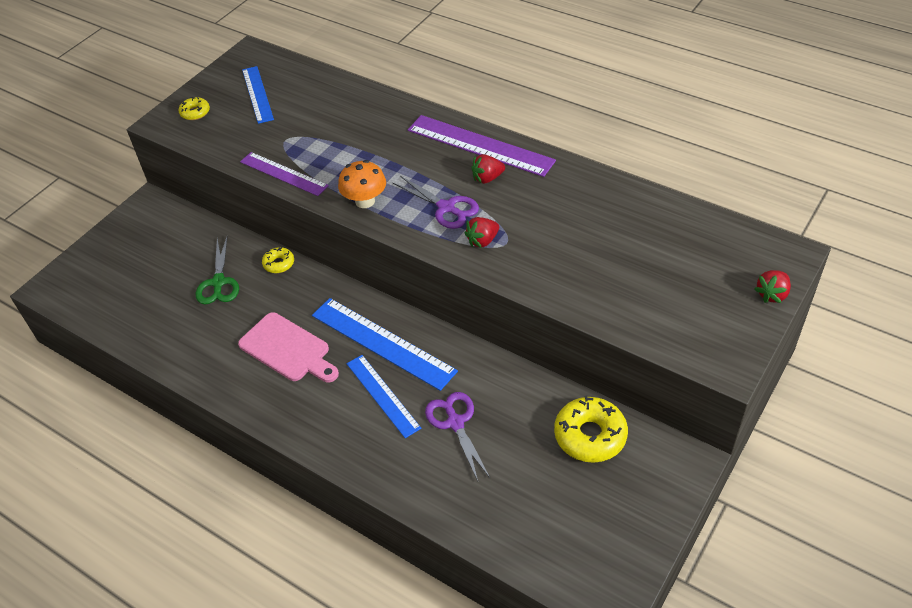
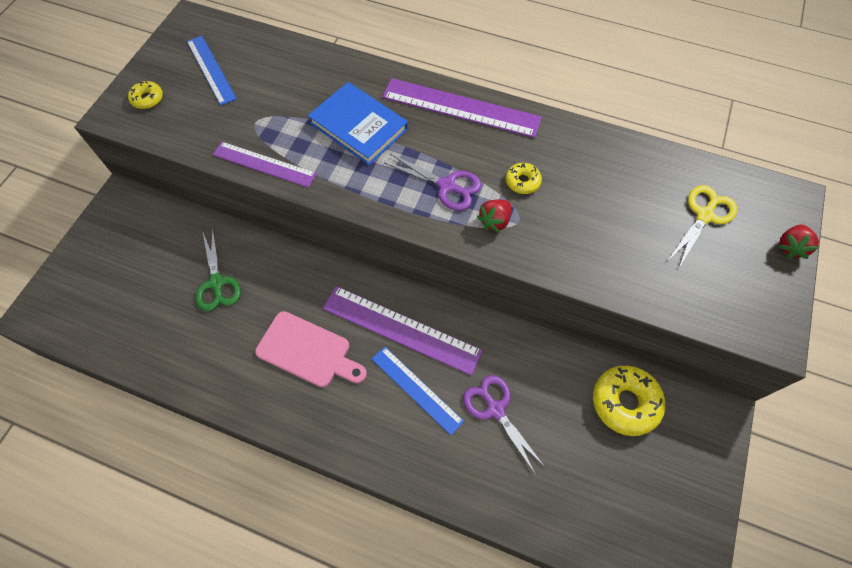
camera: 15 degrees left, 15 degrees up
yellow donut [262,247,294,273] -> yellow donut moved to [506,163,542,194]
blue ruler [312,298,458,391] -> purple ruler [323,286,483,376]
orange mushroom [338,160,386,208] -> none
red strawberry [471,154,505,184] -> none
none -> blue book [308,82,408,165]
none -> yellow scissors [669,185,737,269]

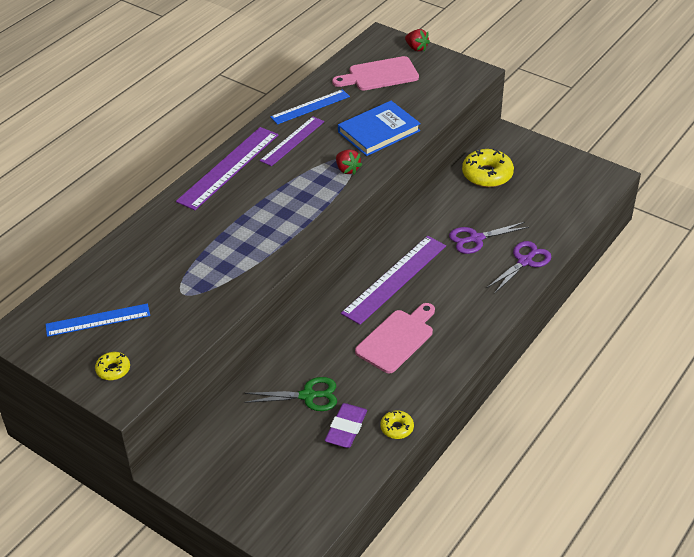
camera: 75 degrees left, 20 degrees down
purple ruler [213,142,317,188] -> purple ruler moved to [260,117,324,166]
blue book [308,82,408,165] -> blue book moved to [338,101,421,156]
blue ruler [372,346,464,435] -> blue ruler moved to [270,89,350,125]
purple scissors [385,153,481,211] -> purple scissors moved to [487,241,551,294]
yellow donut [506,163,542,194] -> yellow donut moved to [381,410,414,439]
yellow scissors [669,185,737,269] -> pink cutting board [332,56,419,91]
none -> purple eraser [325,403,367,448]

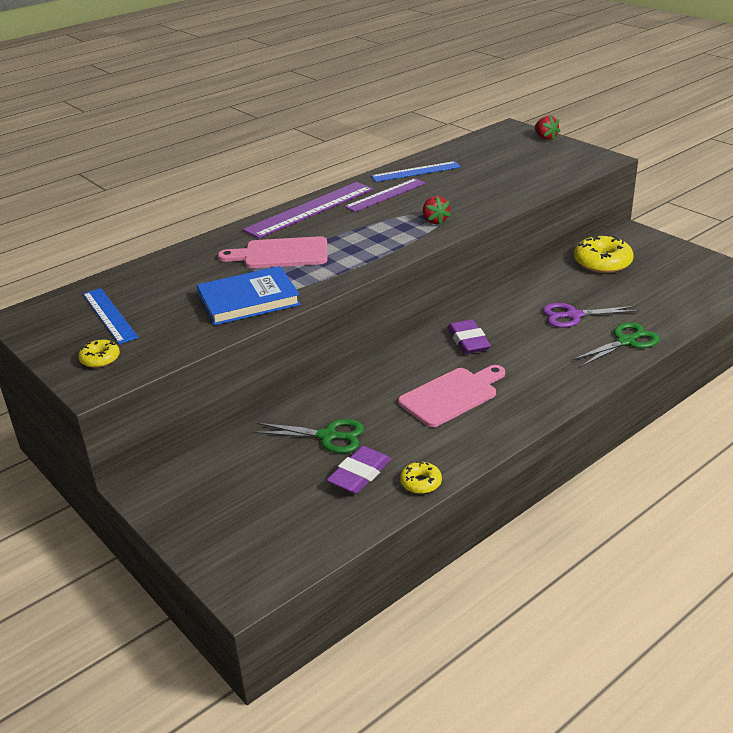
camera: 15 degrees right, 10 degrees down
blue ruler [46,303,150,337] -> blue ruler turned 60 degrees clockwise [83,288,139,344]
pink cutting board [332,56,419,91] -> pink cutting board moved to [218,236,327,268]
blue book [338,101,421,156] -> blue book moved to [197,266,301,325]
purple ruler [341,236,446,325] -> purple eraser [448,319,491,354]
purple scissors [487,241,551,294] -> green scissors [573,322,660,367]

